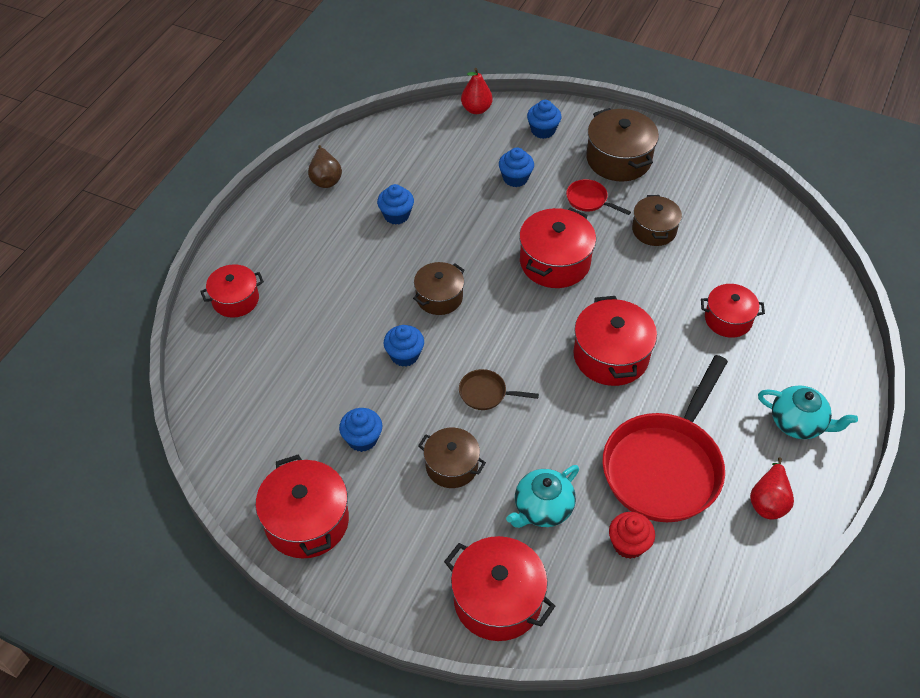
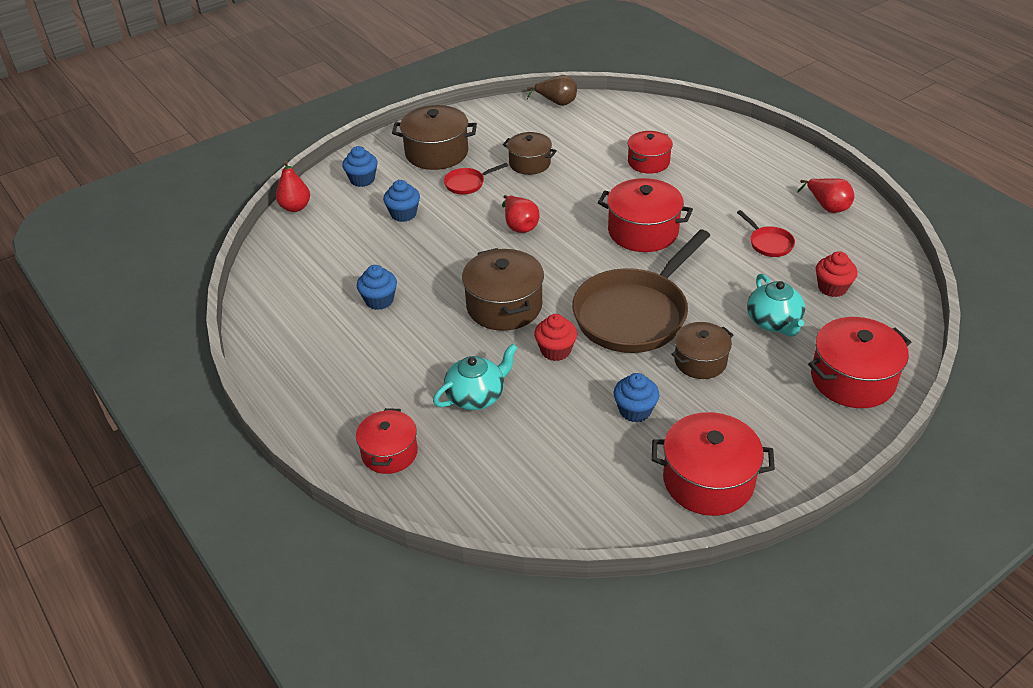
camera: 60 degrees left, 10 degrees down
brown pear [308,145,342,188] -> brown pear moved to [527,75,577,106]
blue cupcake [384,325,424,367] -> red cupcake [534,314,577,361]
brown pot [413,262,465,315] -> brown pot [462,248,544,331], size x1.55
brown pan [459,369,539,410] -> brown pan [572,229,711,353], size x2.42
red pot [519,208,596,288] -> red pear [502,195,540,233]
red pan [603,355,728,522] -> red pan [737,210,795,257], size x0.41
turquoise teapot [758,385,858,439] -> turquoise teapot moved to [433,343,518,410]

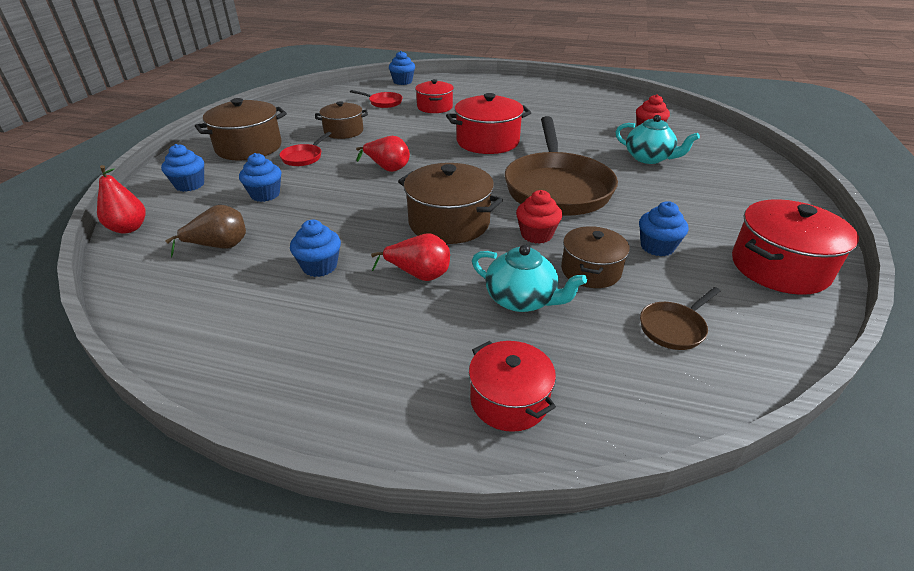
camera: 40 degrees left, 5 degrees down
turquoise teapot [433,343,518,410] -> turquoise teapot turned 105 degrees clockwise [472,245,587,312]
brown pear [527,75,577,106] -> brown pear moved to [165,205,246,257]
brown pot [671,322,733,379] -> brown pot moved to [561,226,630,288]
red pan [737,210,795,257] -> red pan moved to [350,90,402,108]
red pear [797,178,854,213] -> red pear moved to [371,233,450,281]
red pot [808,317,911,408] -> none
none -> blue cupcake [389,51,415,85]
none -> brown pan [640,287,720,350]

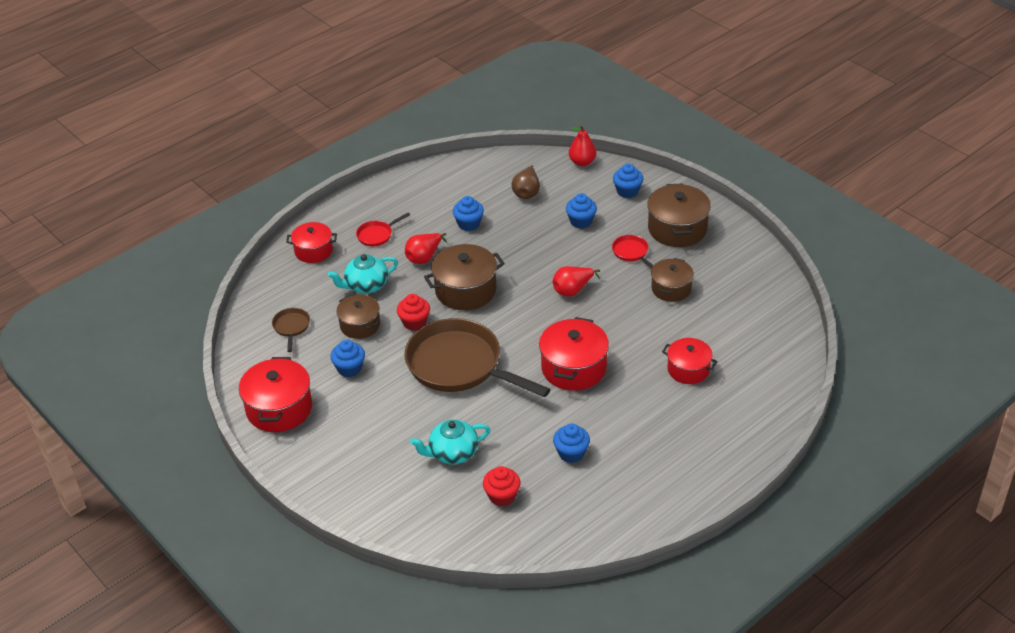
camera: 125 degrees right, 5 degrees up
red pan [350,90,402,108] -> red pan moved to [356,212,411,246]
blue cupcake [389,51,415,85] -> blue cupcake moved to [553,424,590,463]

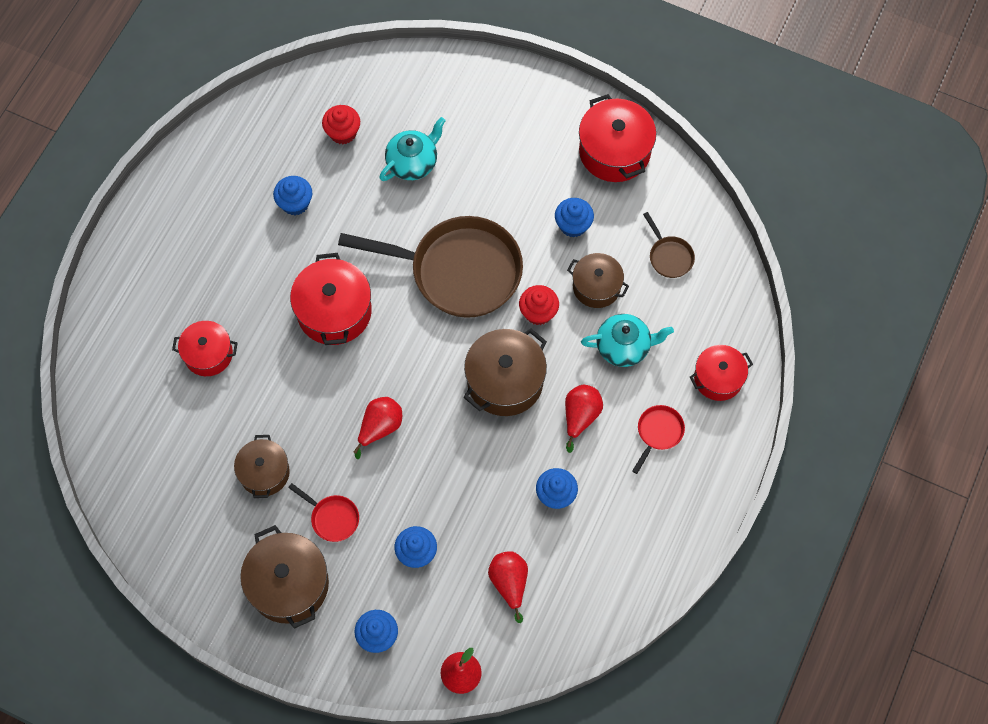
camera: 155 degrees right, 25 degrees up
turquoise teapot [328,254,398,294] -> turquoise teapot turned 45 degrees clockwise [581,314,674,367]
brown pear [511,165,540,199] -> red pear [488,551,528,623]

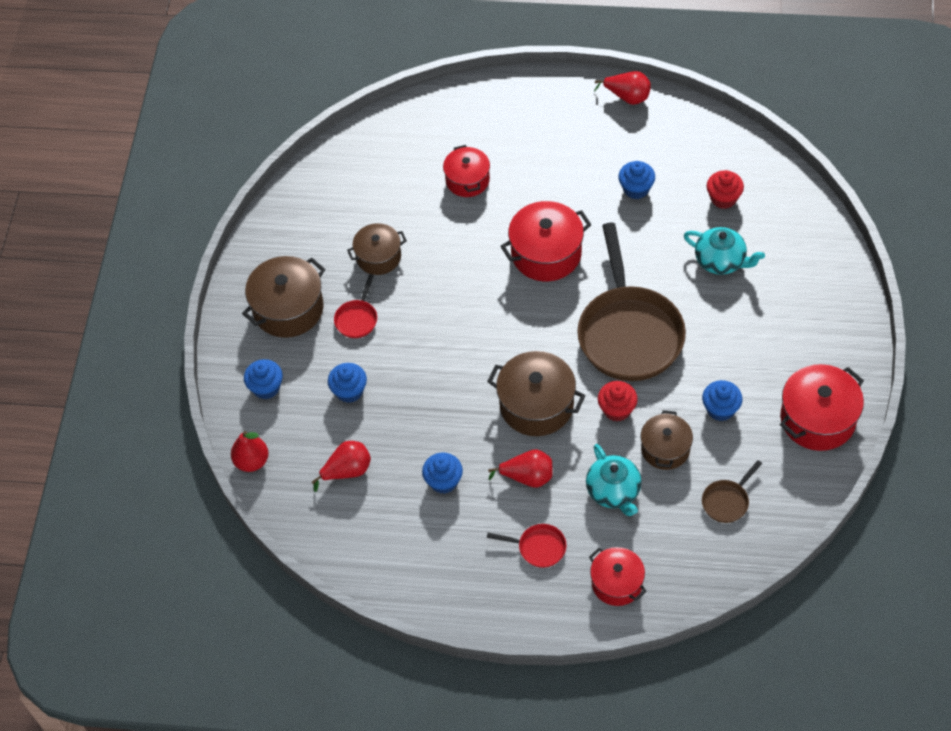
camera: 75 degrees right, 10 degrees down
red pear [354,397,402,459] -> red pear moved to [594,71,651,105]

